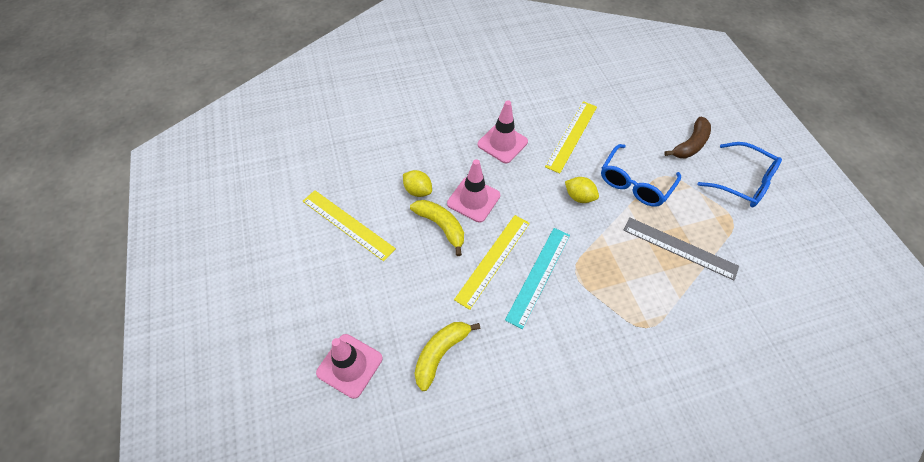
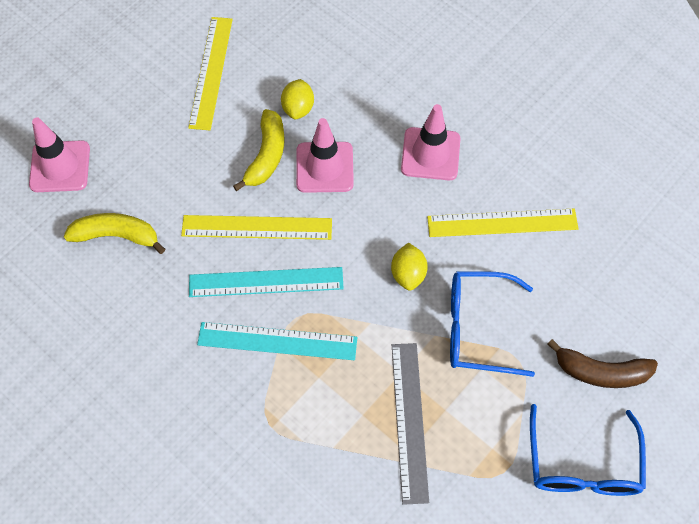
camera: 60 degrees right, 5 degrees up
none -> turquoise ruler [197,322,357,360]

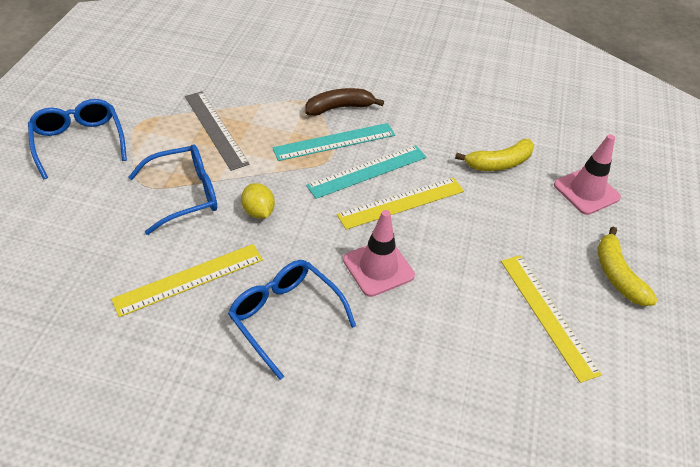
camera: 150 degrees right, 15 degrees down
yellow banana [233,109,285,191] -> yellow banana moved to [598,227,658,306]
yellow lemon [281,79,314,119] -> none
pink traffic cone [401,104,461,180] -> blue glasses [228,260,356,380]
brown banana [547,339,658,388] -> brown banana moved to [306,88,384,116]

